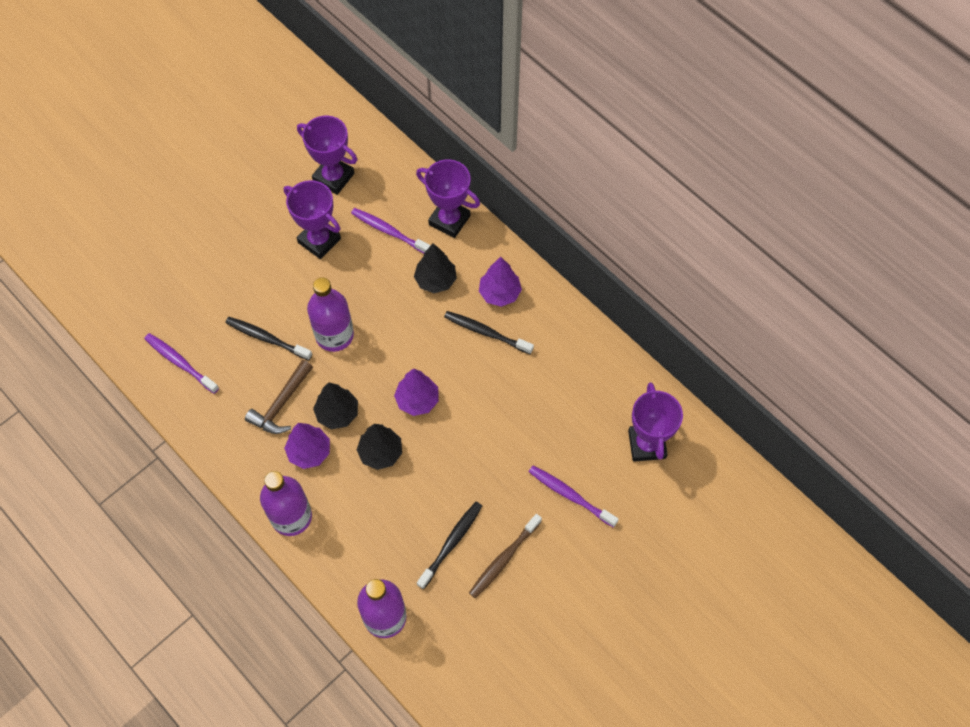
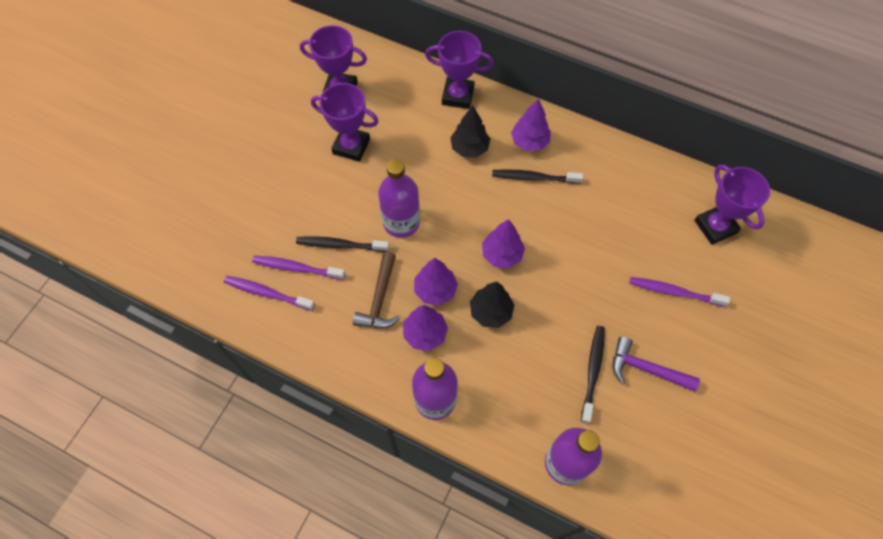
camera: 20 degrees left, 0 degrees up
black tree [313,382,358,429] -> purple tree [414,258,458,305]
purple toothbrush [351,208,431,253] -> purple toothbrush moved to [252,256,345,280]
brown toothbrush [469,514,542,598] -> purple hammer [612,336,700,391]

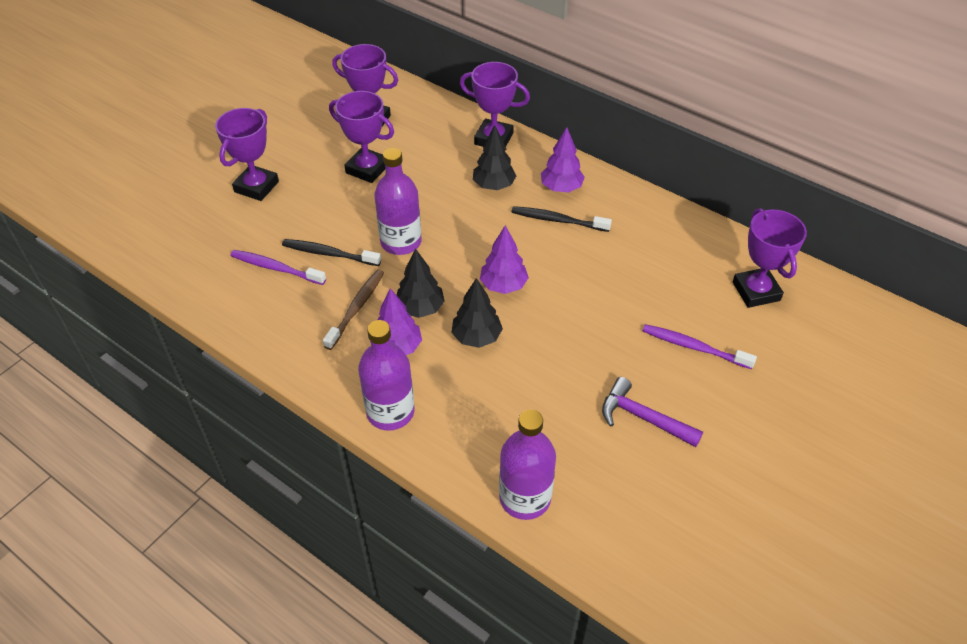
camera: 10 degrees right, 15 degrees down
purple toothbrush [224,276,315,311] -> none
brown hammer [353,252,400,329] -> brown toothbrush [323,270,384,350]
purple tree [414,258,458,305] -> black tree [397,248,445,318]
black toothbrush [581,326,605,423] -> none
none -> purple trophy [215,108,279,201]

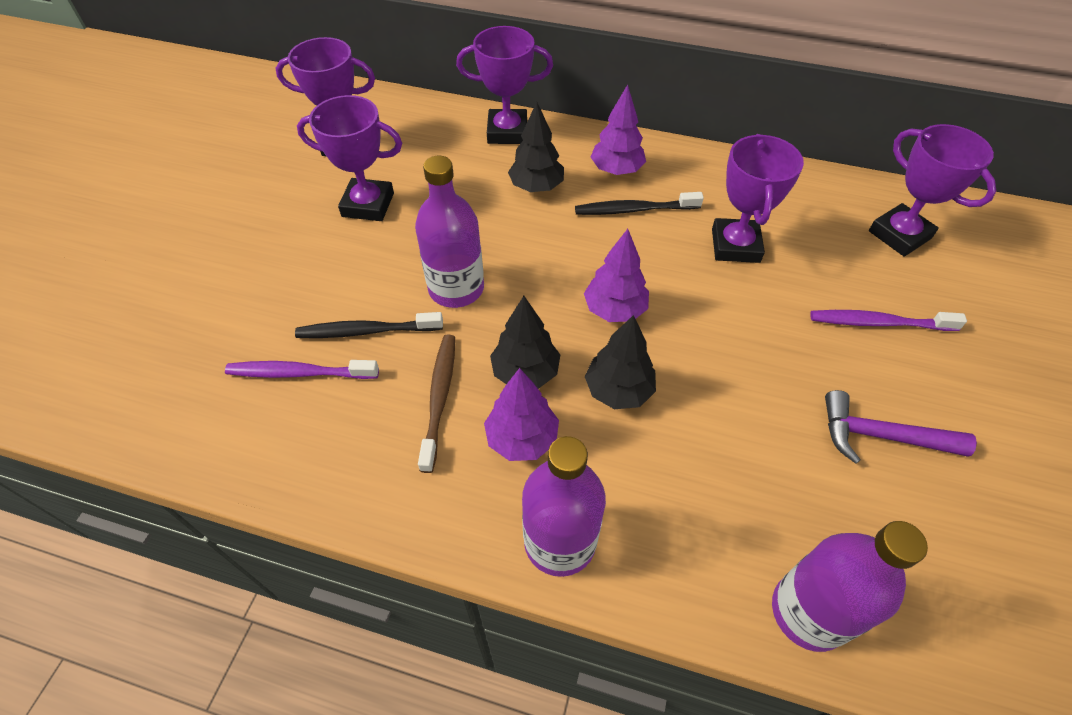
camera: 20 degrees left, 5 degrees up
purple trophy [215,108,279,201] -> purple trophy moved to [712,134,804,263]

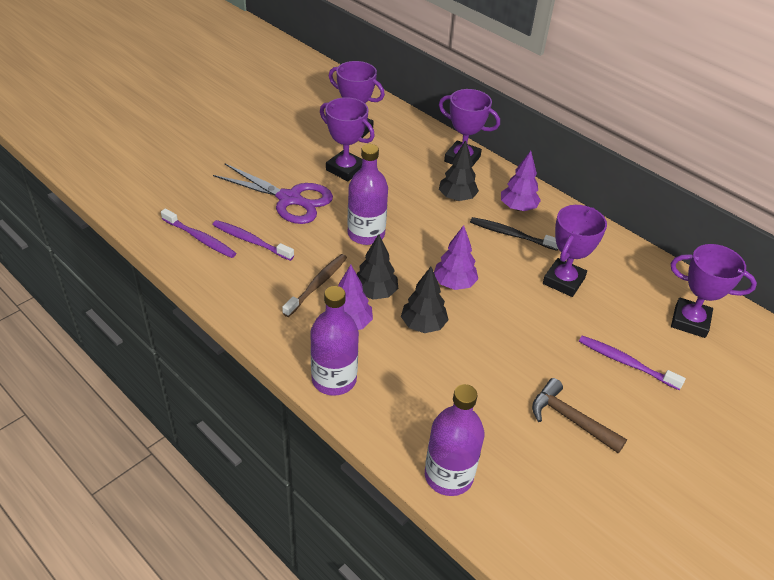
camera: 25 degrees right, 10 degrees down
black toothbrush [295,312,443,338] -> none
purple hammer [825,390,977,464] -> brown hammer [532,378,627,453]
purple trophy [869,124,996,256] -> purple trophy turned 60 degrees counterclockwise [671,244,757,338]
none -> purple toothbrush [161,208,236,258]
none -> purple scissors [213,164,333,224]

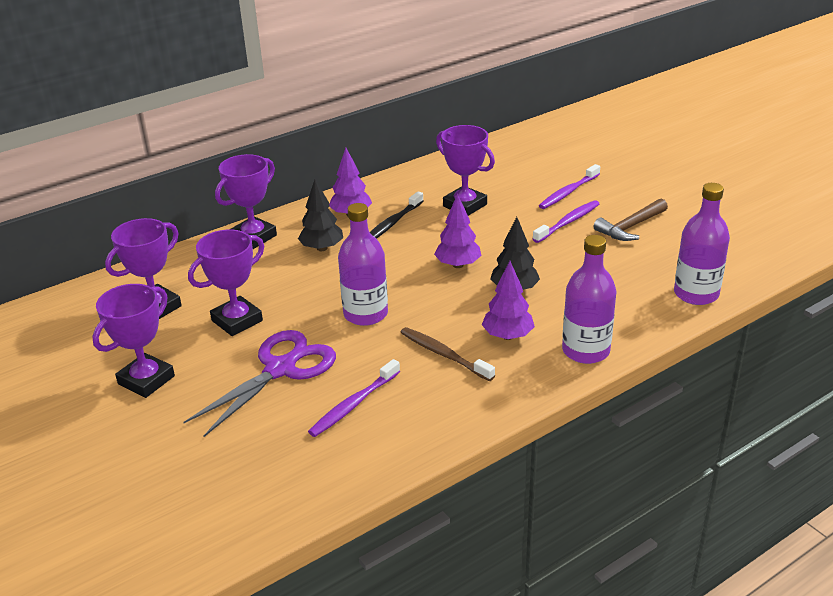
camera: 75 degrees left, 10 degrees down
purple toothbrush [161,208,236,258] -> purple toothbrush moved to [533,200,599,243]
black tree [357,234,398,300] -> none
purple trophy [671,244,757,338] -> purple trophy moved to [92,284,175,398]

